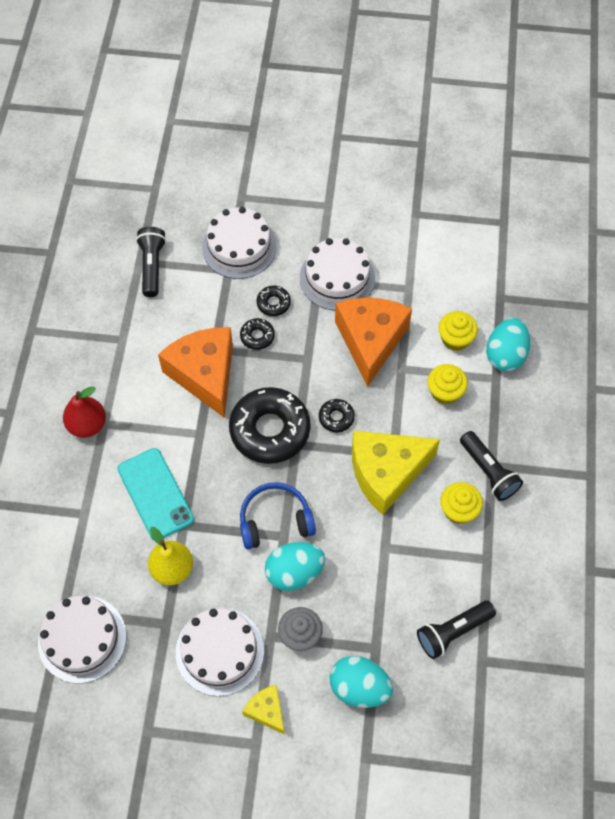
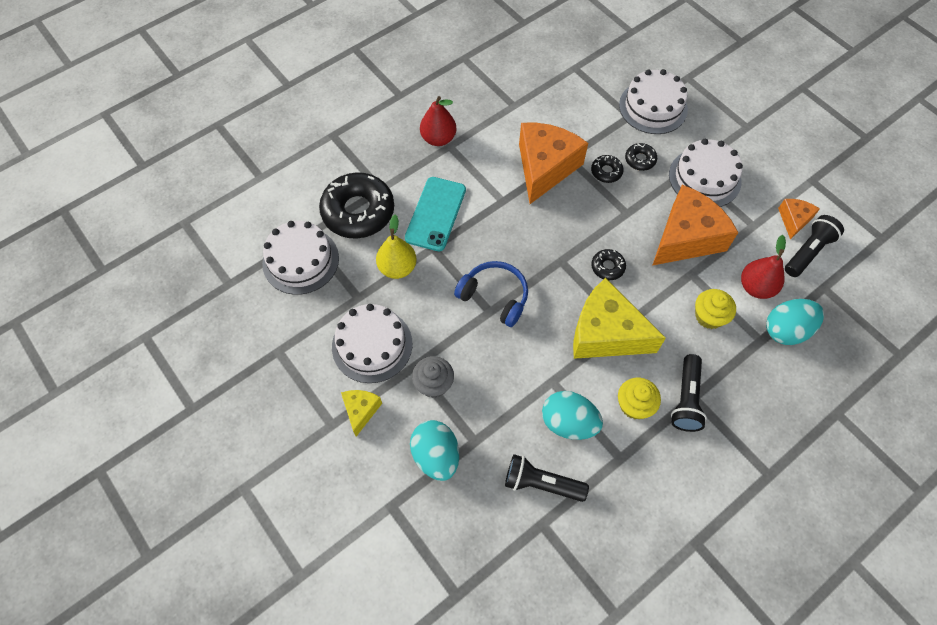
camera: 45 degrees right, 0 degrees up
black flashlight [136,227,166,297] -> black flashlight moved to [785,215,844,277]
black donut [229,387,310,464] -> black donut moved to [319,172,394,239]
turquoise egg [265,542,325,591] -> turquoise egg moved to [542,391,603,440]
yellow cupcake [438,311,478,351] -> red pear [741,235,786,299]
none -> orange cheese [778,199,820,239]

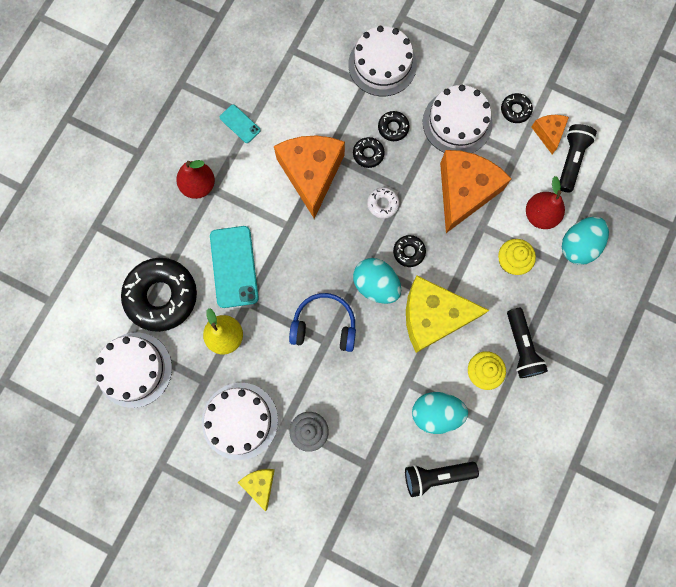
camera: 25 degrees left, 15 degrees up
turquoise egg [410,420,459,481] -> turquoise egg moved to [353,258,401,304]
none -> turquoise phone [220,105,261,143]
none -> white donut [367,187,399,219]
none -> black donut [501,93,533,123]

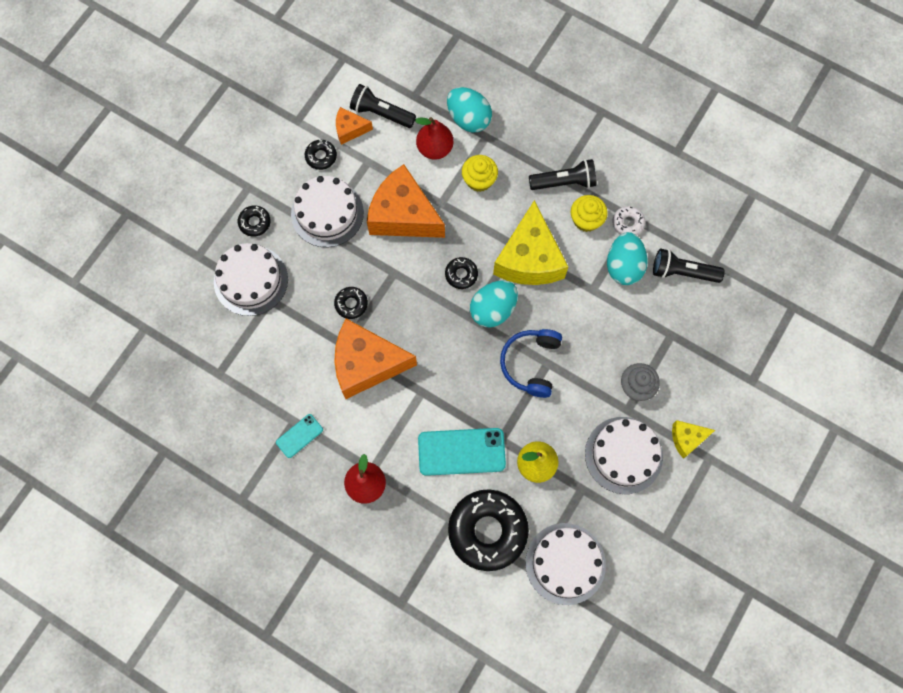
camera: 85 degrees left, 5 degrees down
white donut [367,187,399,219] -> white donut moved to [612,206,645,235]
black donut [378,111,410,141] -> black donut moved to [238,205,271,237]
black flashlight [405,462,479,497] -> black flashlight turned 105 degrees clockwise [653,249,725,283]

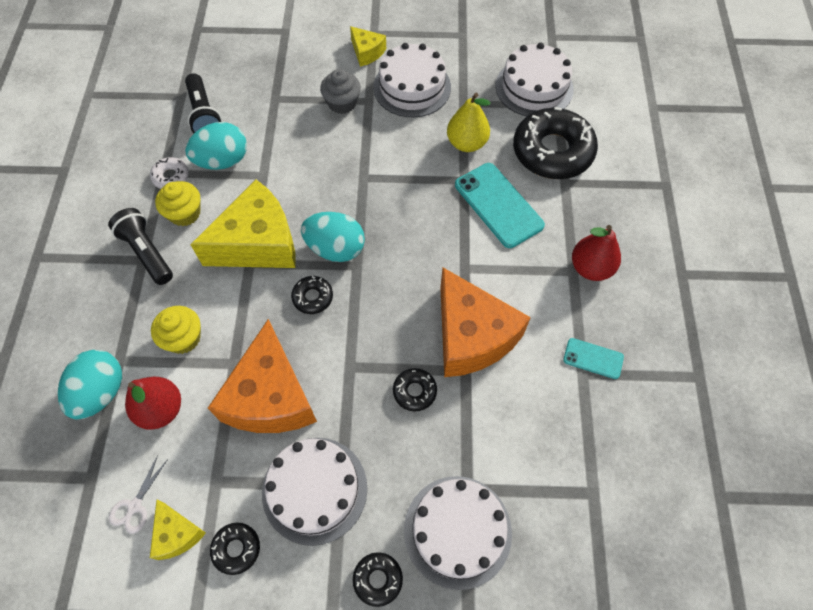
camera: 120 degrees left, 10 degrees down
orange cheese [336,107,373,145] -> yellow cheese [150,500,206,560]
black flashlight [350,84,416,128] -> white scissors [109,455,168,534]
blue headphones [500,329,562,398] -> none

